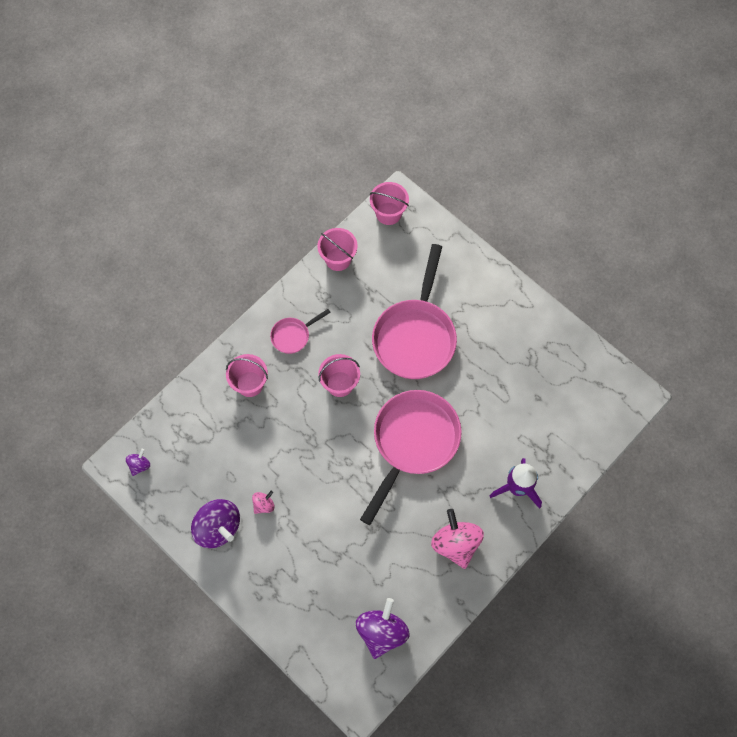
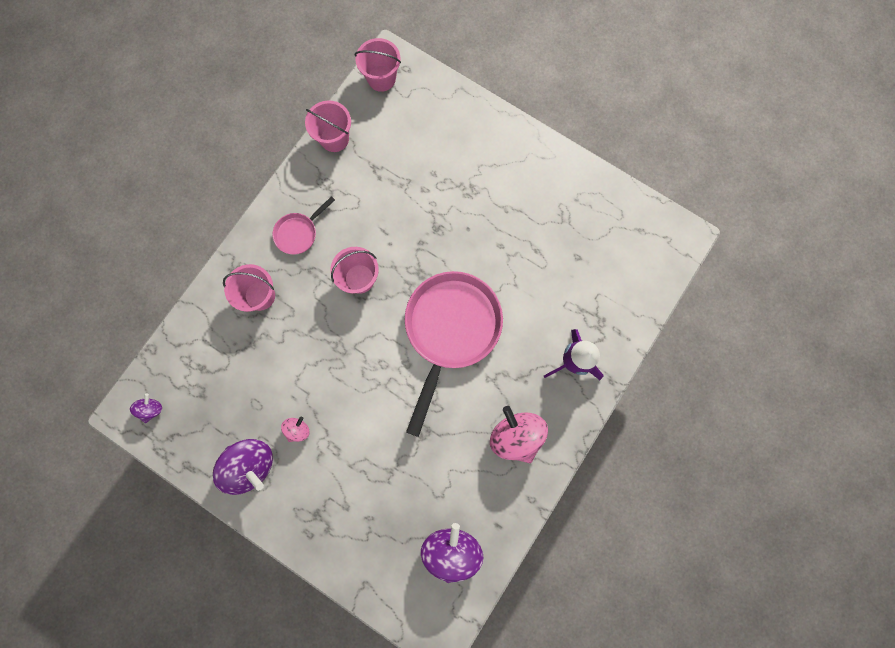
camera: 10 degrees left, 10 degrees up
pink pan [372,244,457,379] -> none

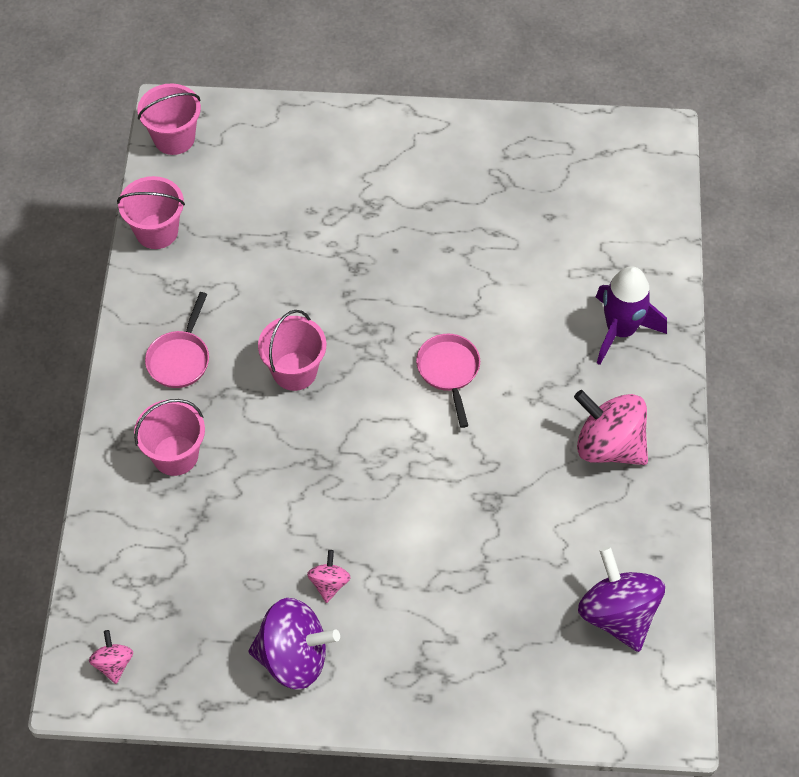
camera: 30 degrees left, 20 degrees down
purple spinning top [130,394,162,423] -> pink spinning top [89,630,133,684]
pink pan [405,271,503,437] -> pink pan [416,334,480,428], size x0.46

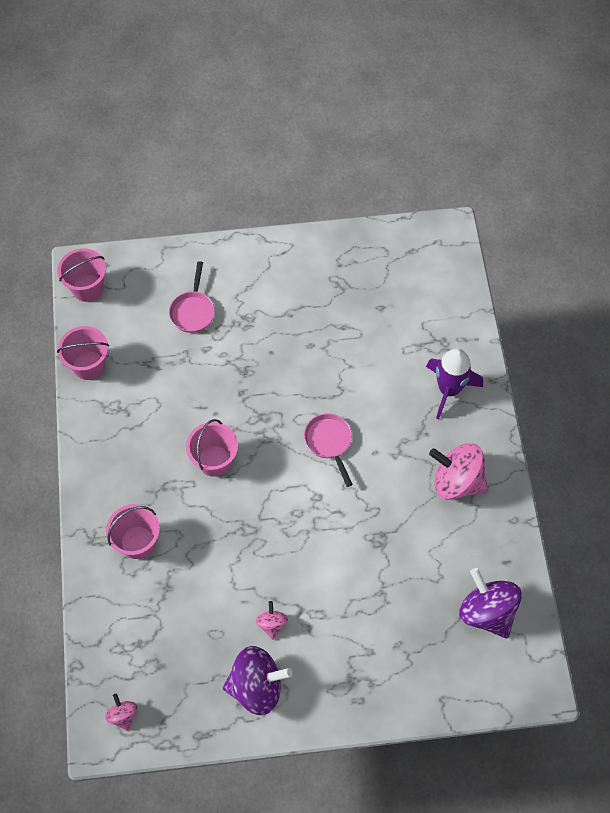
camera: 10 degrees left, 5 degrees up
pink pan [145,292,209,388] -> pink pan moved to [169,261,215,333]

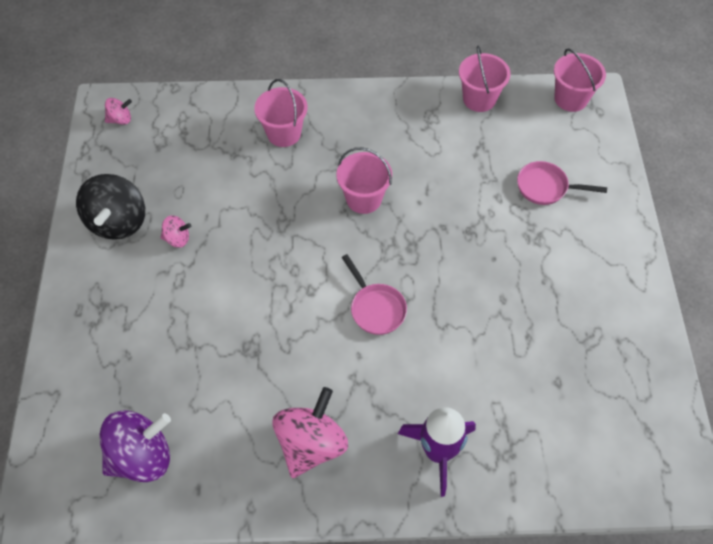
camera: 95 degrees right, 5 degrees down
purple spinning top [223,646,293,715] -> black spinning top [76,174,145,240]
pink pan [304,413,353,487] -> pink pan turned 75 degrees clockwise [341,254,407,335]

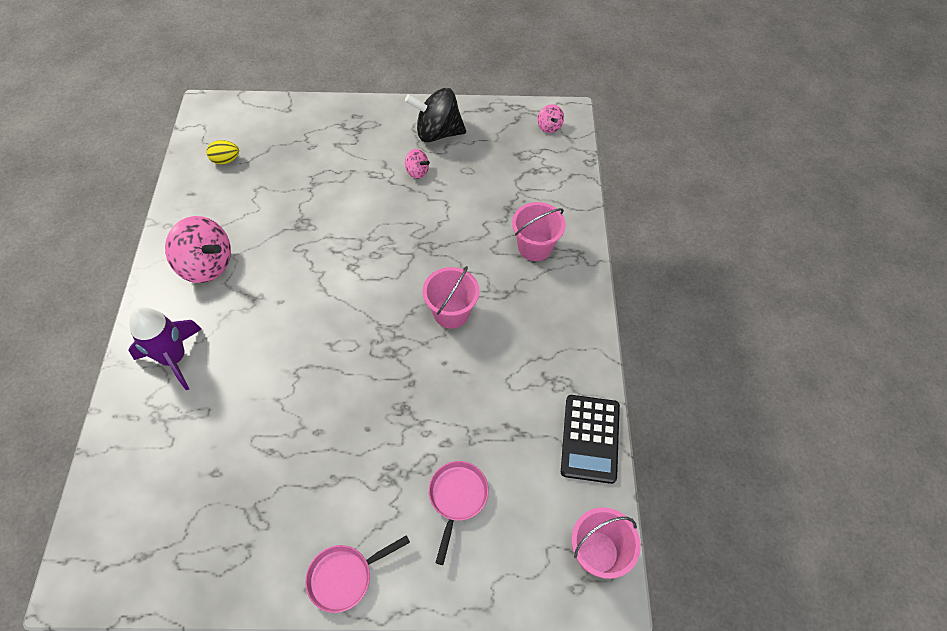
camera: 90 degrees right, 0 degrees up
purple spinning top [100,410,171,482] -> yellow egg [207,140,239,165]
pink spinning top [161,215,191,248] -> pink spinning top turned 60 degrees counterclockwise [405,149,430,179]
pink pan [341,254,407,335] -> pink pan moved to [305,535,410,613]
pink bucket [459,46,511,112] -> black calculator [561,395,620,484]

